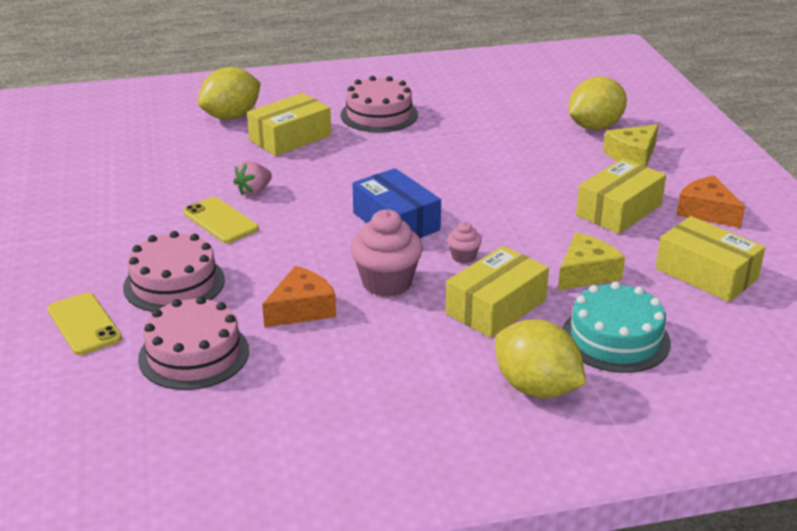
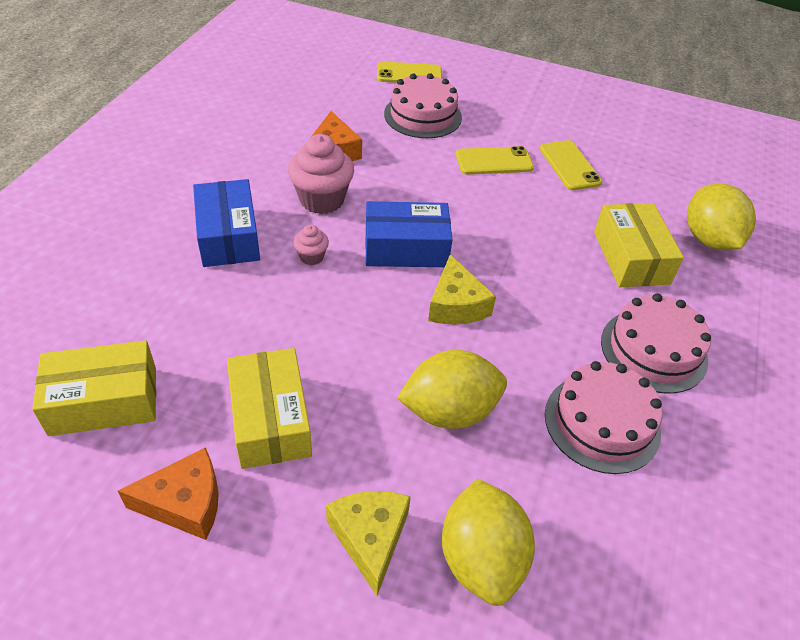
camera: 120 degrees right, 15 degrees up
pink cake [138,296,249,390] -> pink cake moved to [545,361,663,474]
pink strawberry [233,161,272,196] -> none
yellow box [445,246,549,338] -> blue box [193,179,260,267]
yellow lemon [495,319,586,398] -> yellow lemon moved to [397,350,507,429]
yellow cheese [558,233,625,291] -> yellow cheese moved to [428,255,496,325]
turquoise cake [563,282,671,373] -> none
none -> yellow phone [540,140,602,190]

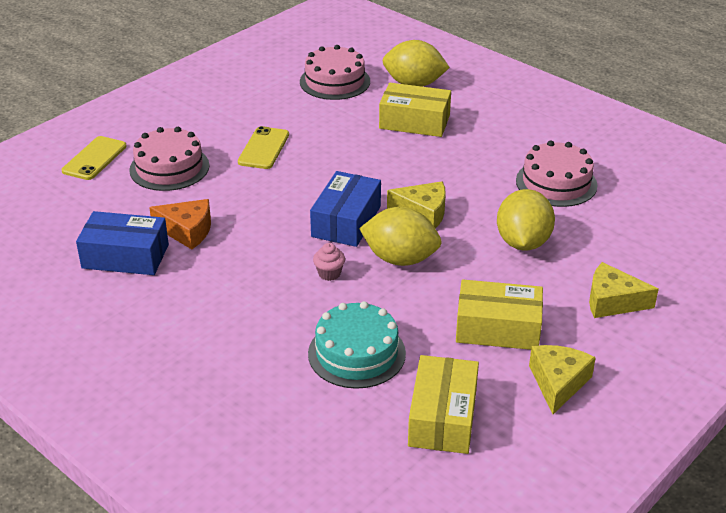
camera: 65 degrees left, 10 degrees down
orange cheese [118,447,219,540] -> yellow cheese [529,345,596,414]
blue box [193,179,260,267] -> blue box moved to [76,211,169,275]
pink cupcake [288,134,354,214] -> none
yellow lemon [442,478,535,606] -> yellow lemon moved to [359,207,442,266]
yellow phone [540,140,602,190] -> none
pink cake [601,293,711,394] -> pink cake moved to [300,45,370,100]
none -> turquoise cake [308,301,406,389]

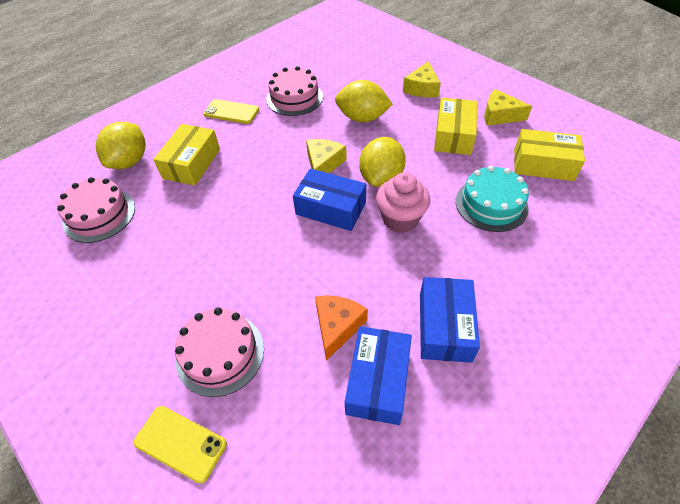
camera: 85 degrees left, 15 degrees up
yellow phone [238,126,289,169] -> yellow phone moved to [203,99,259,124]
pink cupcake [313,243,345,281] -> pink cupcake [376,172,430,233], size x2.00
none -> blue box [420,277,480,363]

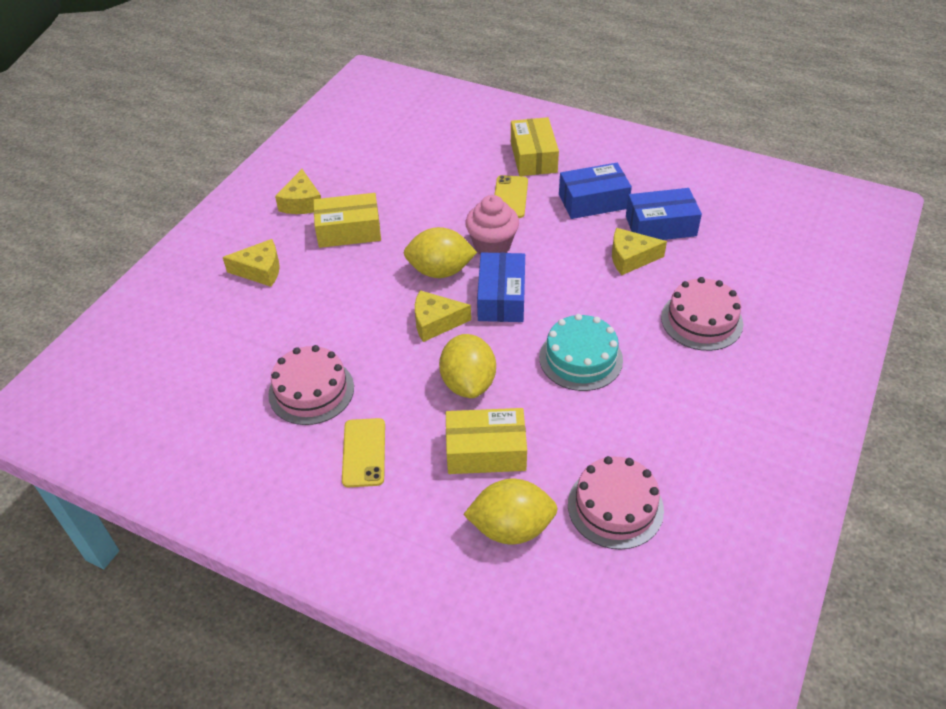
camera: 110 degrees left, 5 degrees down
yellow phone [133,406,227,483] -> yellow phone moved to [494,175,528,218]
orange cheese [315,296,368,361] -> yellow cheese [612,228,667,275]
yellow lemon [335,80,393,122] -> yellow lemon moved to [439,334,496,398]
turquoise cake [456,166,529,232] -> turquoise cake moved to [539,314,623,391]
yellow box [514,129,585,181] -> yellow box moved to [511,117,559,176]

